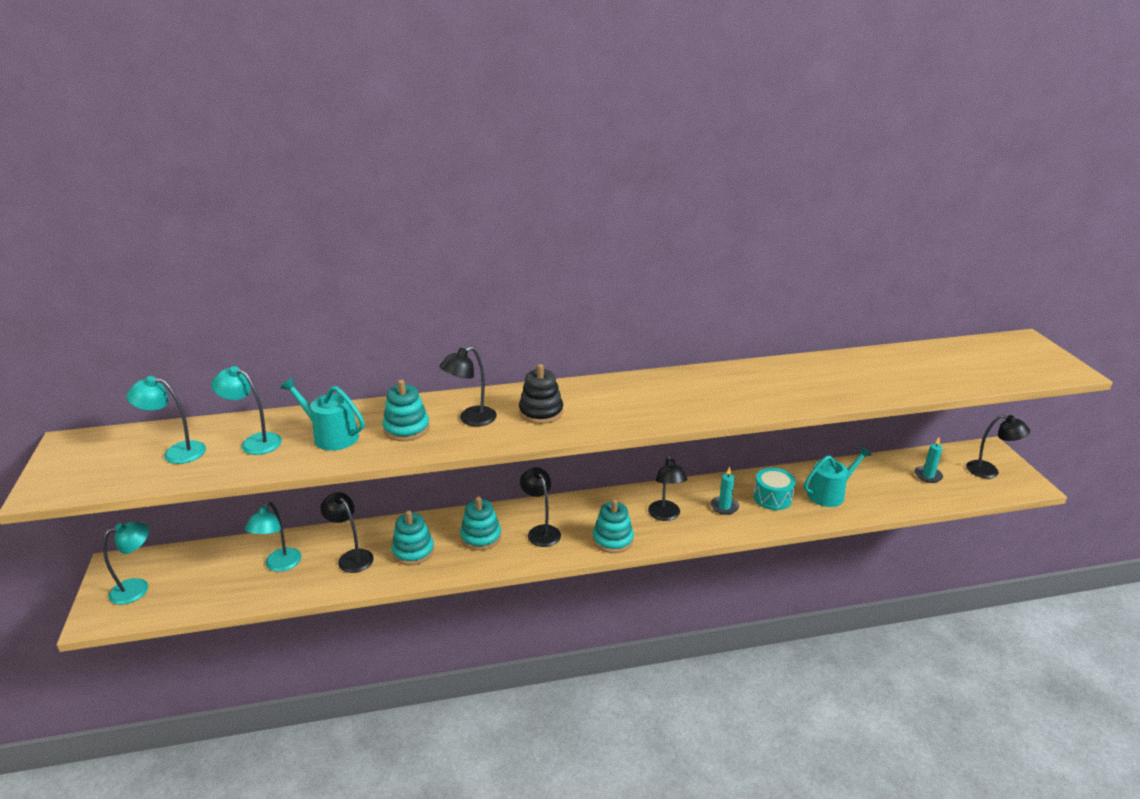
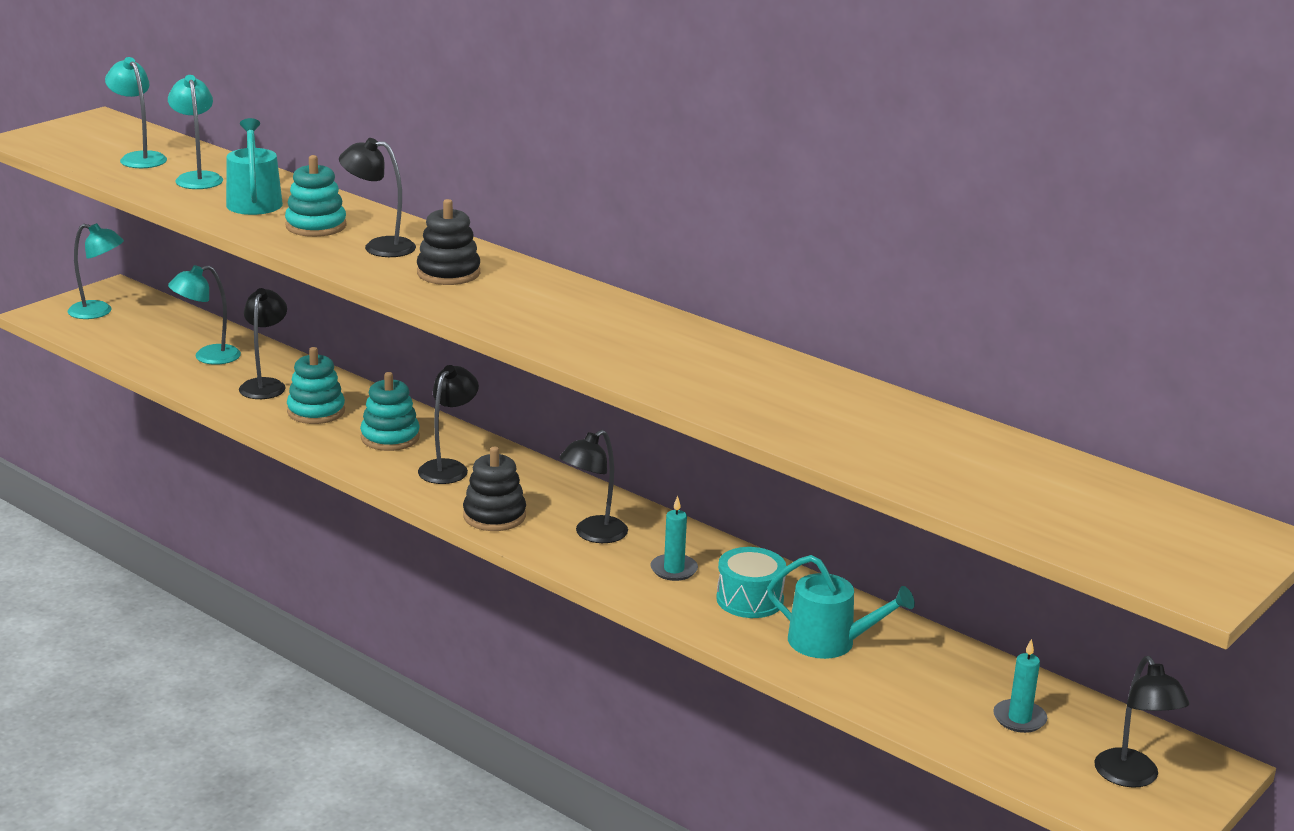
camera: 50 degrees right, 5 degrees down
turquoise stacking toy [593,499,634,553] -> black stacking toy [463,447,526,531]

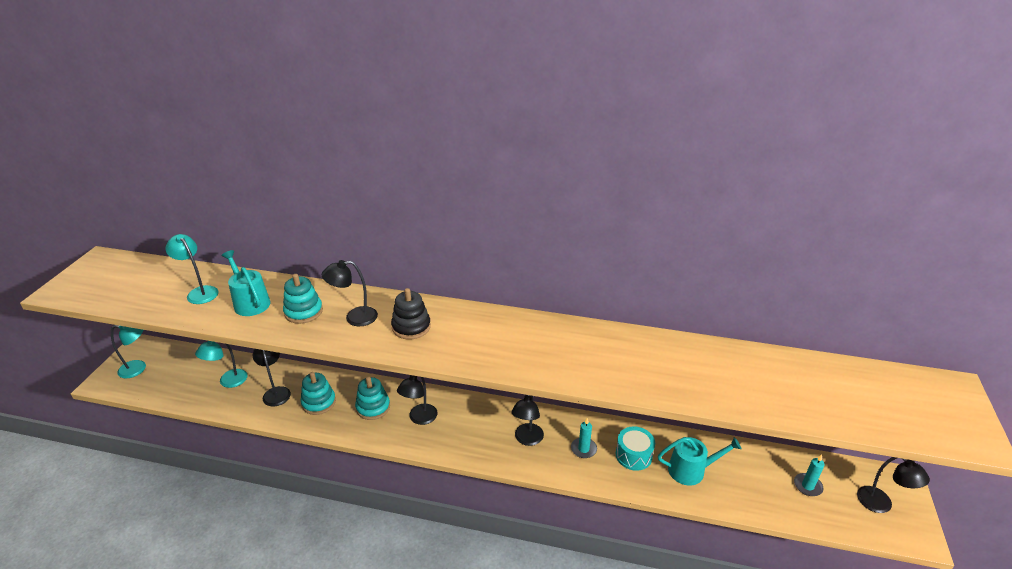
camera: 25 degrees left, 10 degrees up
turquoise lamp [105,57,167,168] -> none
black lamp [418,365,479,484] -> black lamp turned 150 degrees counterclockwise [397,375,438,425]
black stacking toy [463,447,526,531] -> none

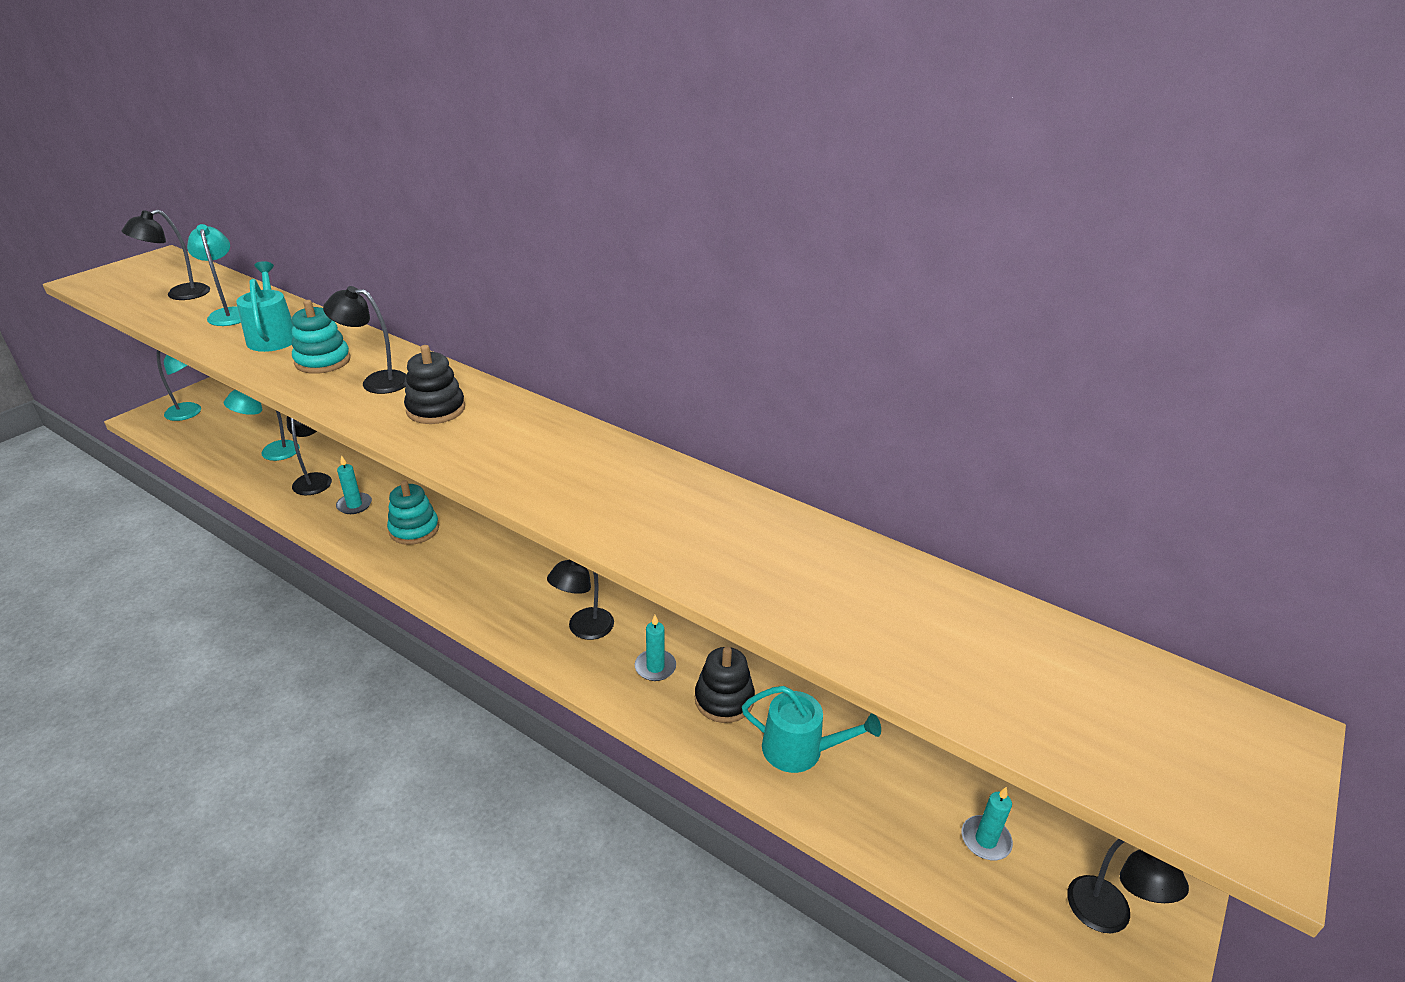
camera: 20 degrees right, 0 degrees up
turquoise stacking toy [300,372,336,415] -> turquoise candle [336,455,372,514]
black lamp [397,375,438,425] -> black lamp moved to [122,210,210,300]
turquoise drum [616,426,655,471] -> black stacking toy [695,647,755,723]

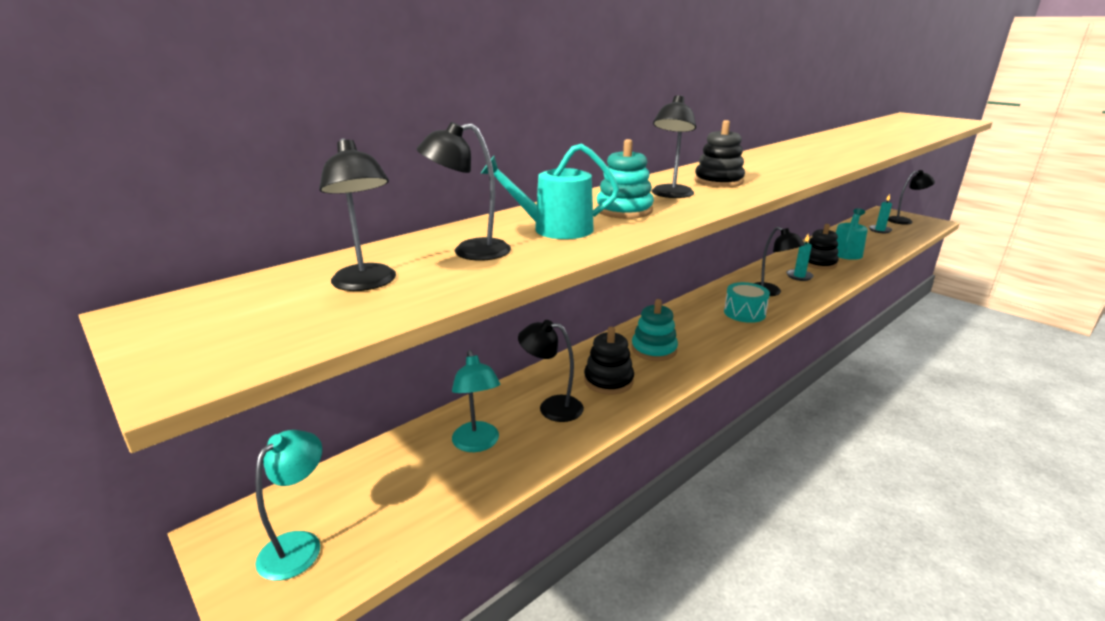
camera: 75 degrees left, 10 degrees down
turquoise lamp [187,224,241,326] -> black lamp [417,122,511,261]
turquoise candle [336,455,372,514] -> black stacking toy [584,327,634,395]
none -> turquoise drum [724,282,770,323]

